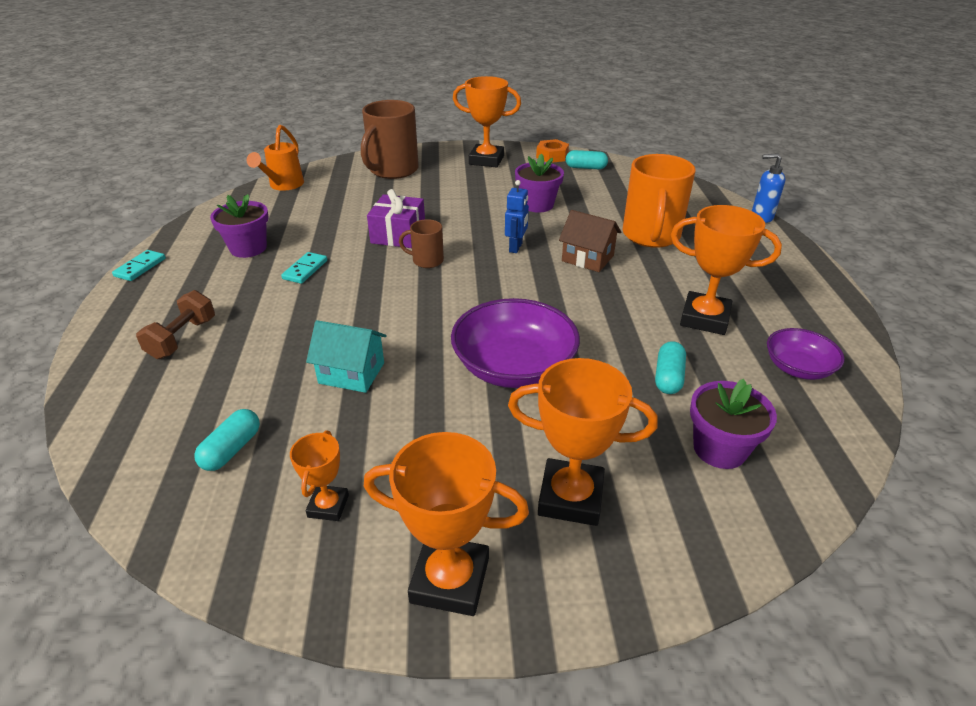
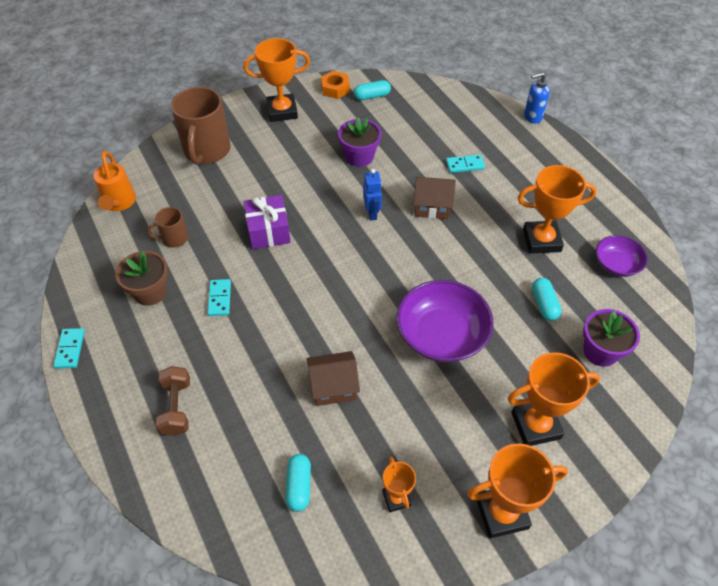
camera: 25 degrees left, 15 degrees up
purple flower pot [210,194,269,258] -> brown flower pot [115,251,168,306]
turquoise house [306,320,387,393] -> brown house [307,351,360,406]
brown mug [399,219,444,268] -> brown mug moved to [147,207,188,248]
orange mug [623,154,696,248] -> turquoise domino [446,155,485,173]

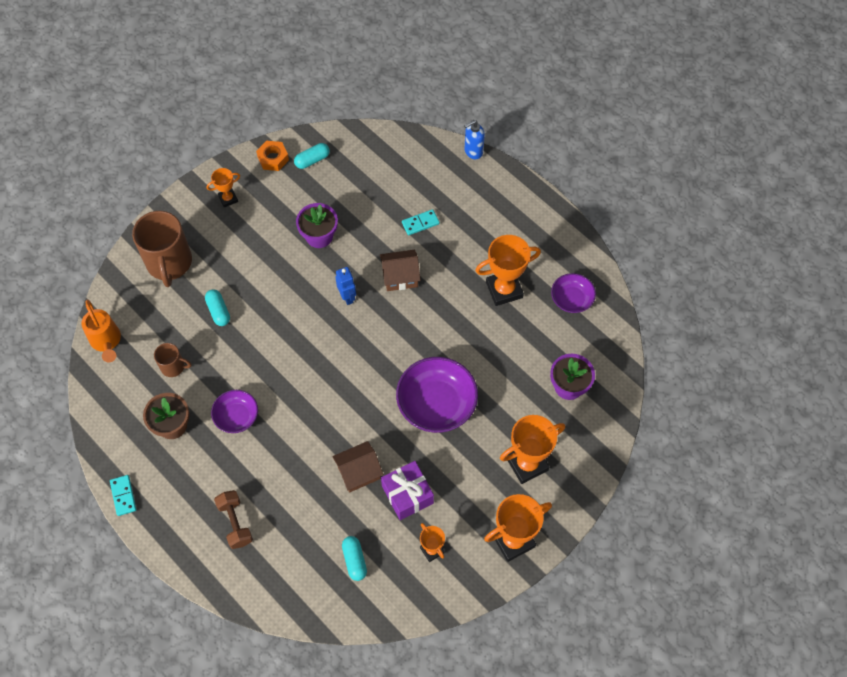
camera: 15 degrees left, 10 degrees up
brown mug [147,207,188,248] -> brown mug turned 135 degrees counterclockwise [154,343,192,377]
turquoise domino [208,279,231,316] -> purple bowl [211,390,258,433]
orange trophy [243,38,310,122] -> orange trophy [207,168,240,208], size x0.55
purple gift [244,195,291,249] -> purple gift moved to [381,461,434,520]
turquoise capsule [532,278,562,321] -> turquoise capsule moved to [205,289,230,326]

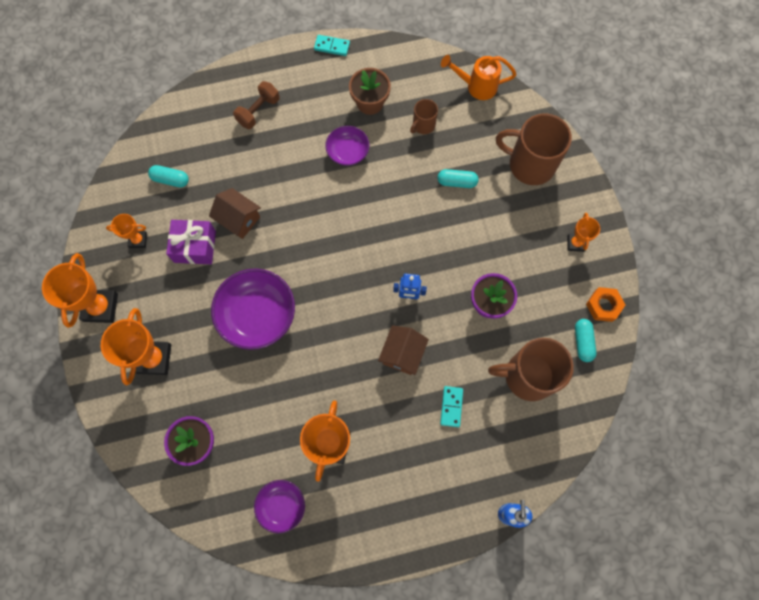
camera: 120 degrees right, 10 degrees up
brown dumbbell [214,490,253,549] -> brown dumbbell turned 60 degrees counterclockwise [233,81,280,129]
brown house [332,441,384,492] -> brown house turned 60 degrees counterclockwise [209,188,261,239]
none -> brown mug [488,338,574,401]

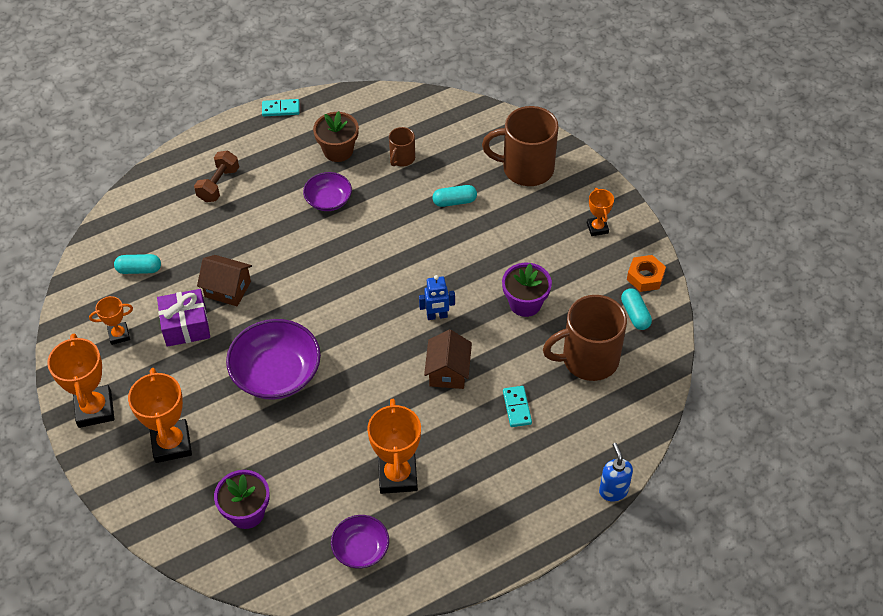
camera: 15 degrees left, 20 degrees down
orange watering can [441,55,517,100] -> none

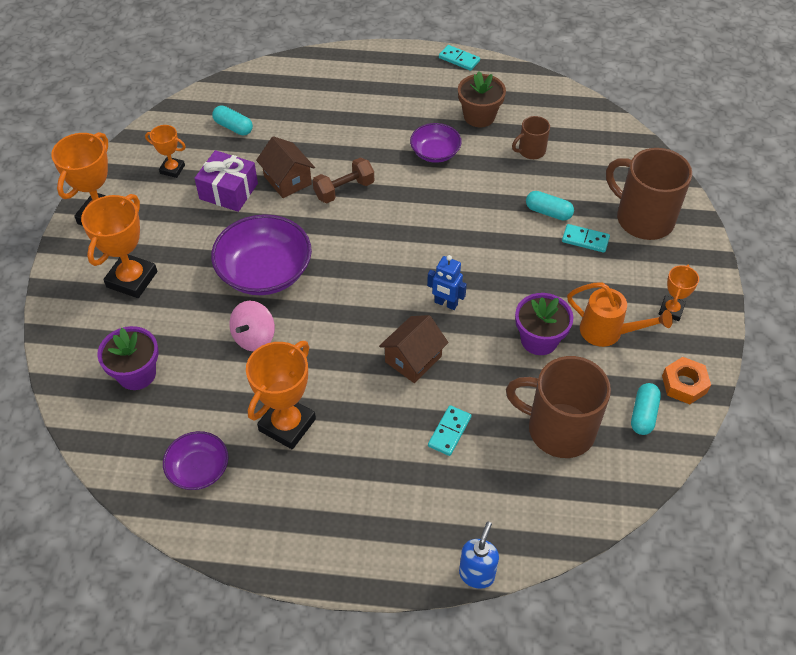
camera: 35 degrees right, 0 degrees up
brown dumbbell [194,151,239,202] -> brown dumbbell moved to [313,157,374,203]
none -> pink spinning top [229,301,275,351]
none -> turquoise domino [562,224,610,253]
none -> orange watering can [567,282,673,347]

